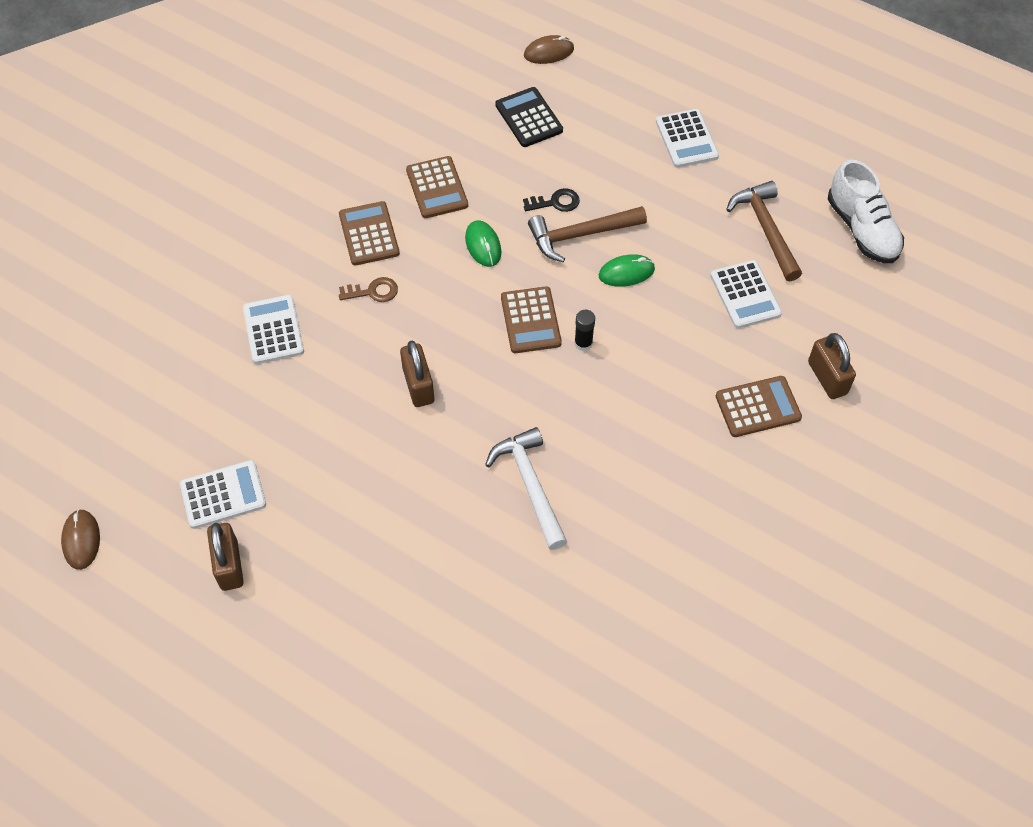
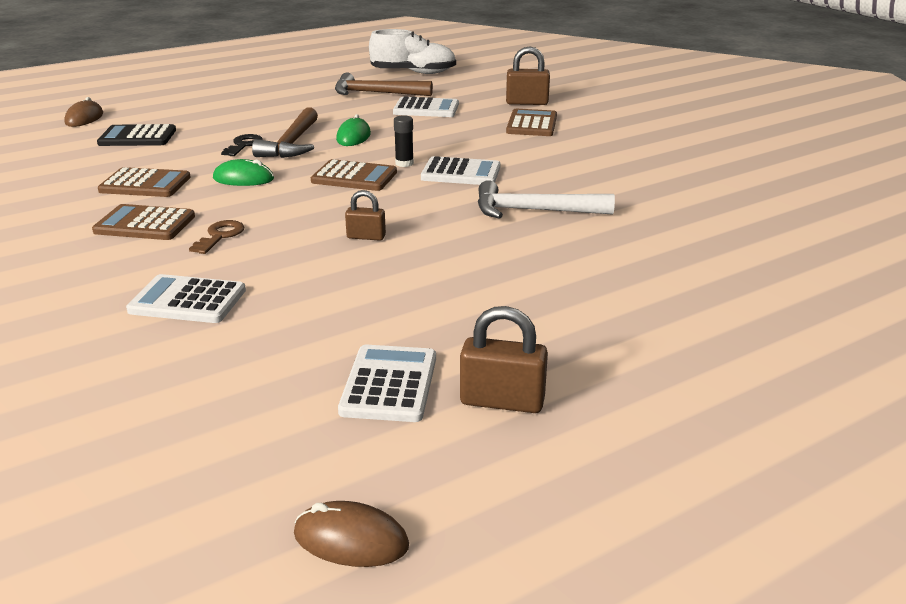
camera: 65 degrees left, 30 degrees down
brown padlock [400,341,434,407] -> brown padlock [345,190,386,241], size x0.63
white calculator [656,109,719,168] -> white calculator moved to [421,156,501,185]

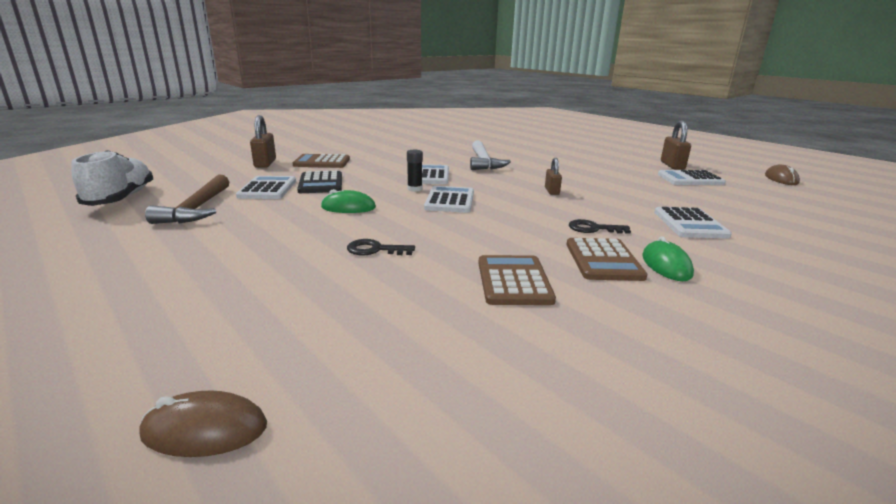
camera: 100 degrees left, 5 degrees down
black calculator [97,124,176,146] -> black calculator moved to [297,171,342,193]
brown key [189,220,244,254] -> black key [569,219,631,234]
green mouse [213,159,274,186] -> green mouse moved to [643,236,694,281]
brown hammer [252,107,318,158] -> none
brown calculator [311,159,397,191] -> white calculator [424,186,474,213]

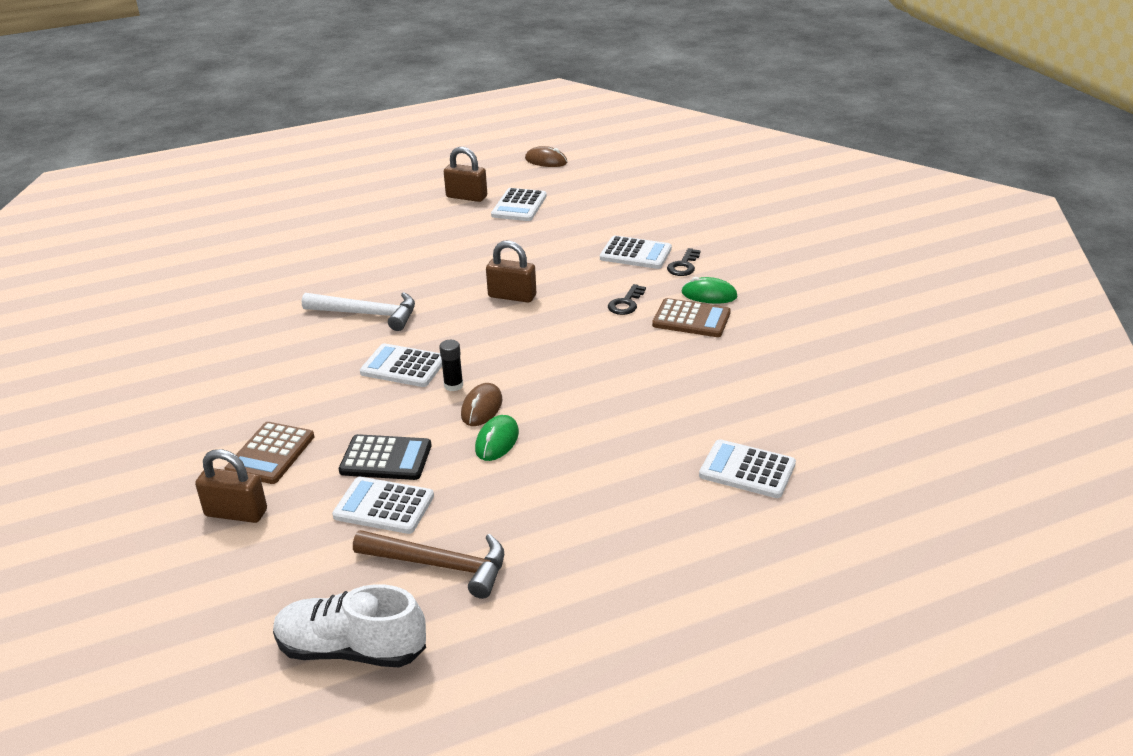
camera: 70 degrees left, 10 degrees up
brown mouse [139,390,267,457] -> brown mouse moved to [461,383,502,426]
black key [347,239,415,255] -> black key moved to [667,248,701,276]
white calculator [424,186,474,213] -> white calculator moved to [699,439,796,498]
brown calculator [478,255,556,305] -> none
brown padlock [545,158,562,195] -> brown padlock [486,240,536,303], size x1.59

